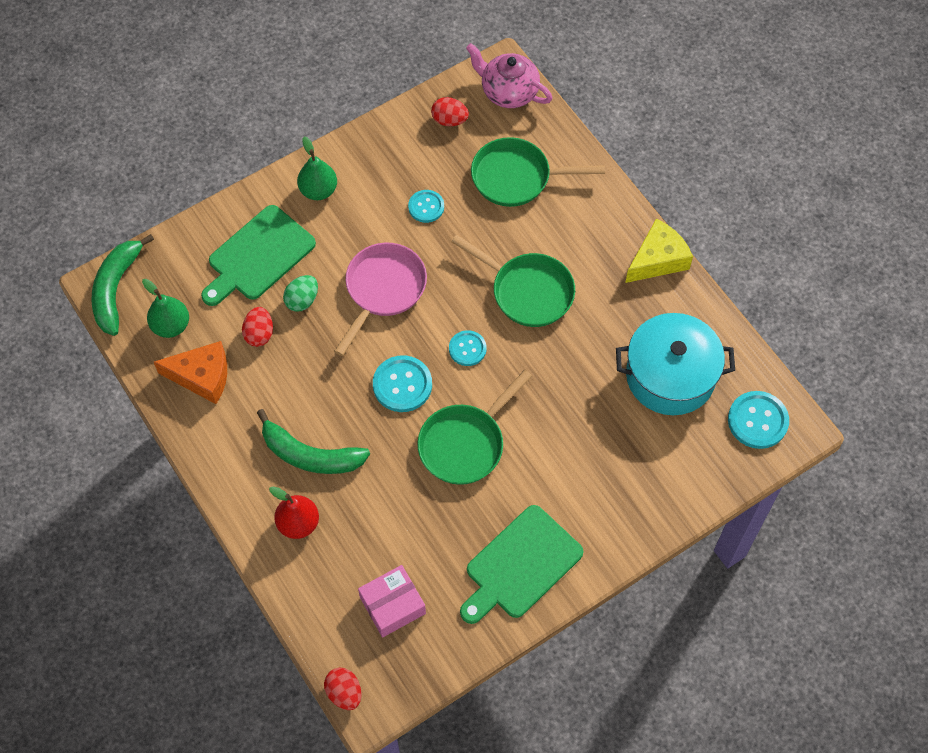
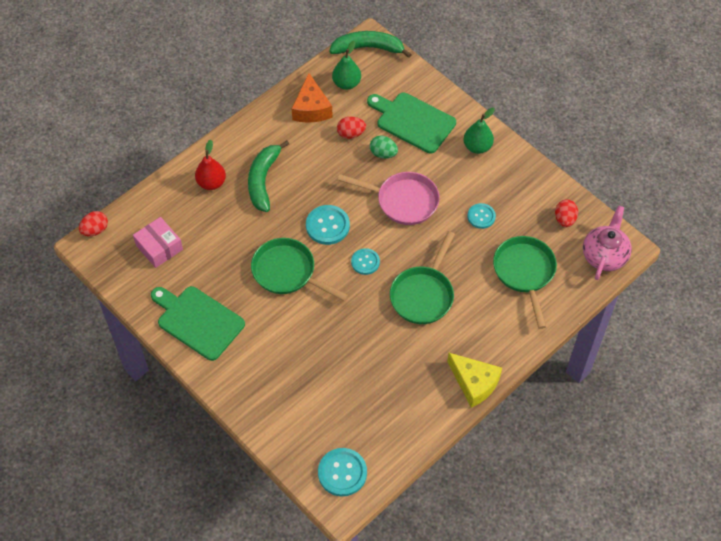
camera: 80 degrees right, 5 degrees down
turquoise pot [616,313,735,415] -> none

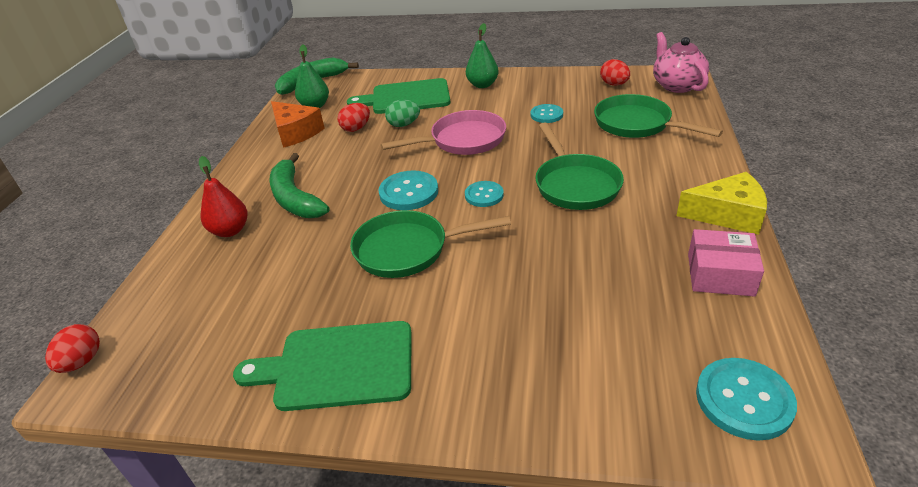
camera: 35 degrees left, 20 degrees down
pink box [133,217,183,268] -> pink box moved to [688,229,764,297]

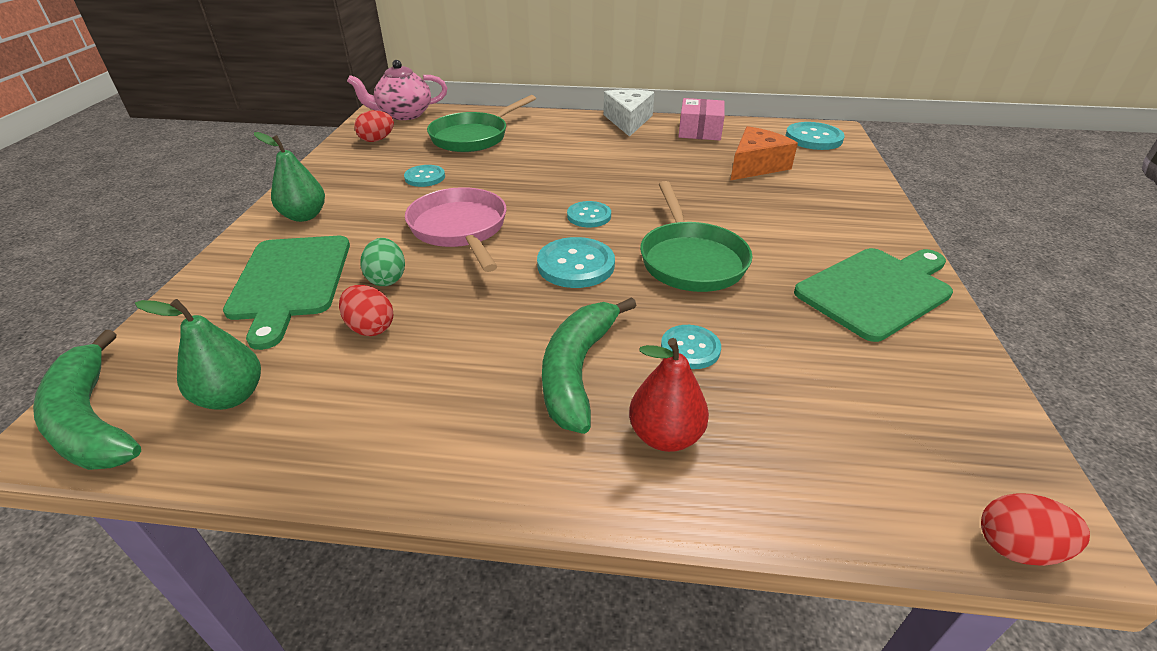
camera: 95 degrees left, 0 degrees up
green cutting board [233,321,412,411] -> green cutting board turned 120 degrees counterclockwise [794,248,953,342]
green banana [269,153,329,218] -> green banana turned 135 degrees clockwise [542,297,637,434]
orange cheese [271,101,324,148] -> orange cheese moved to [730,126,798,181]
green pan [535,122,624,210] -> none
yellow cheese [676,172,767,235] -> white cheese [603,89,655,137]
none -> turquoise button [661,325,721,369]

